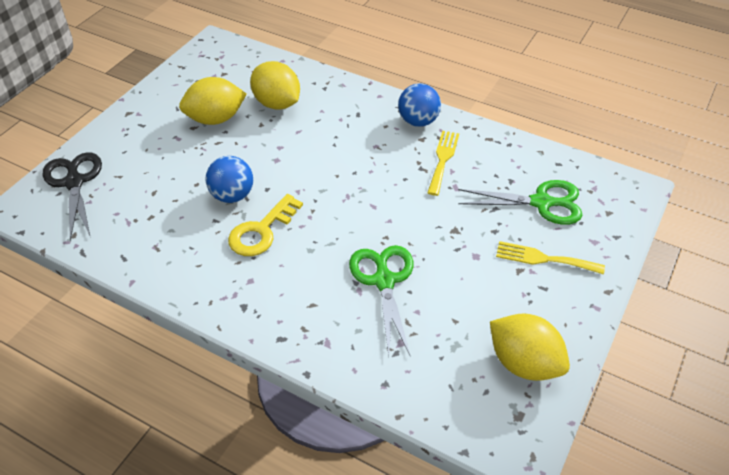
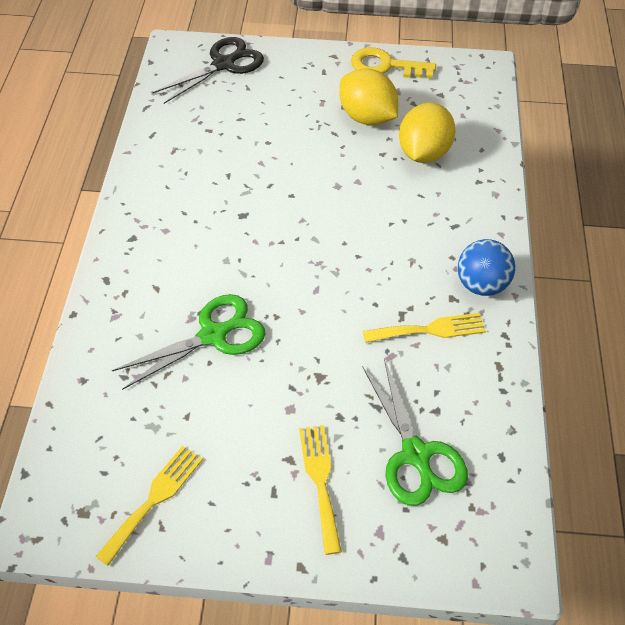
camera: 65 degrees right, 5 degrees up
blue ball [205,156,253,203] -> none
yellow key [228,194,303,256] -> yellow key moved to [351,47,436,79]
yellow lemon [490,313,570,381] -> yellow fork [95,446,203,566]

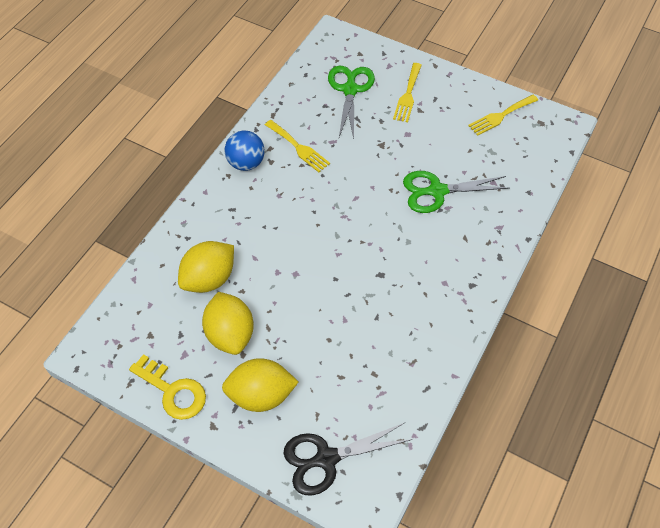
camera: 155 degrees left, 5 degrees up
yellow fork [363,313,486,343] -> yellow fork turned 150 degrees counterclockwise [265,120,330,172]
none -> yellow lemon [222,358,299,412]

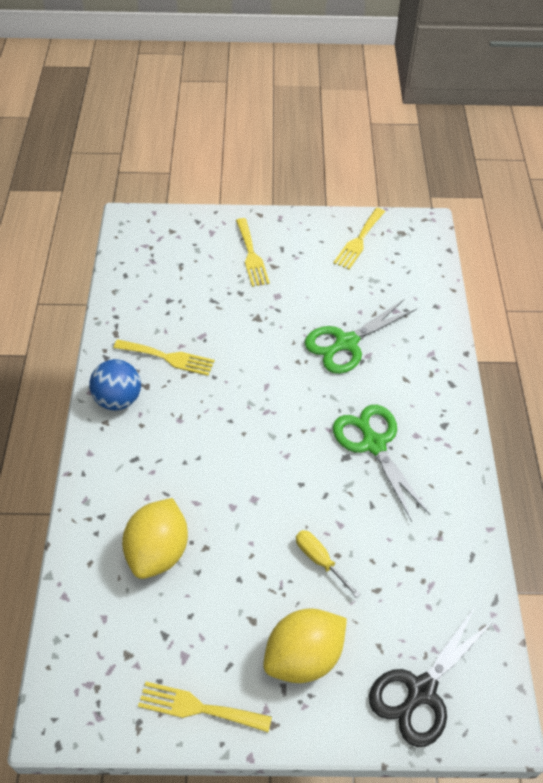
camera: 30 degrees left, 5 degrees down
yellow key [129,354,206,420] -> yellow fork [138,682,272,732]
yellow lemon [202,292,254,355] -> none
green scissors [328,66,375,139] -> green scissors moved to [333,405,430,522]
none -> yellow screwdriver [296,530,360,598]

